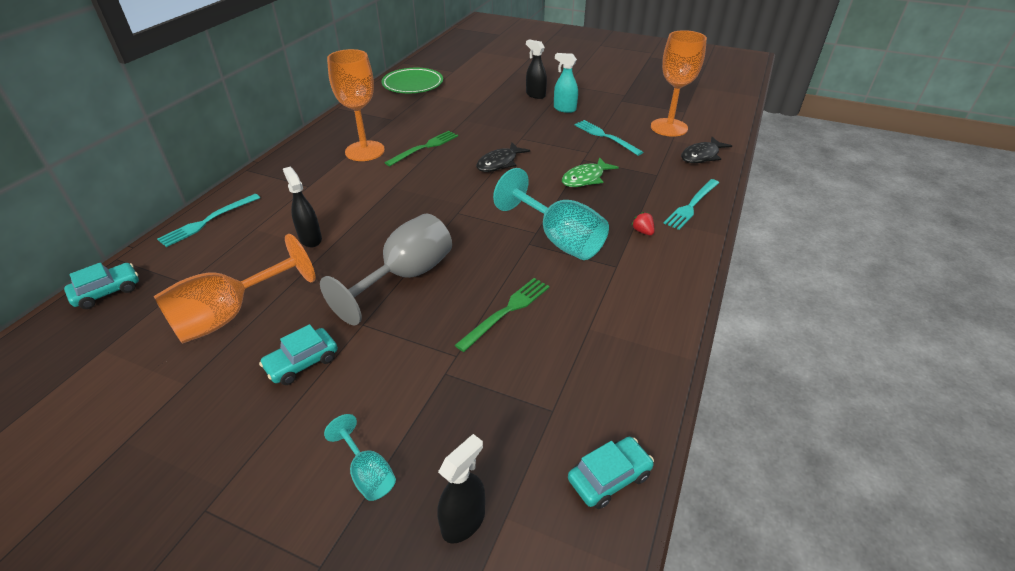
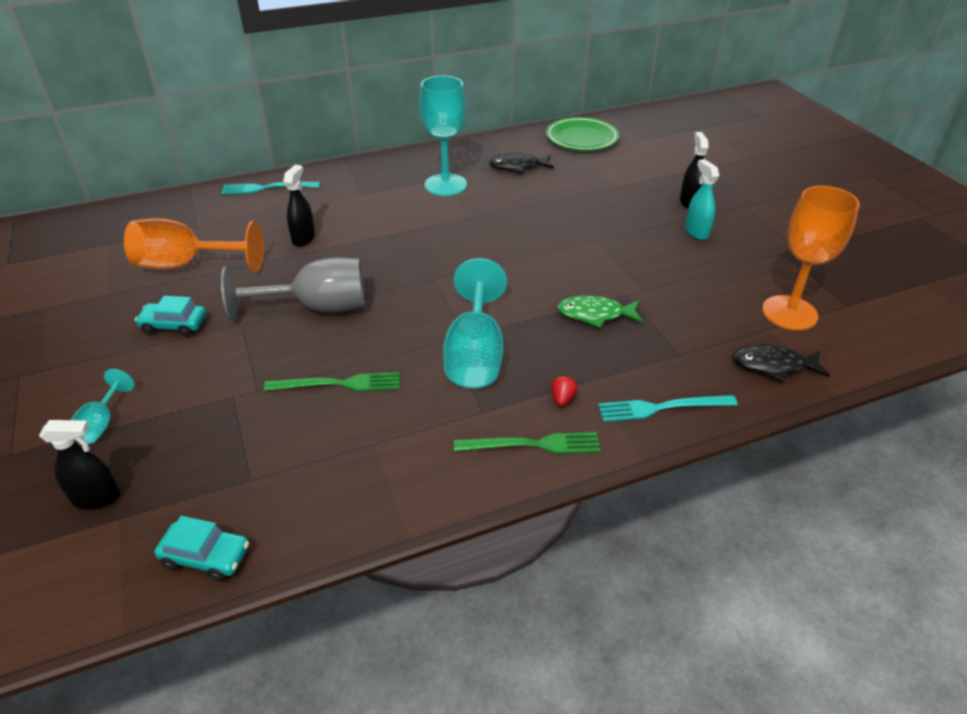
camera: 45 degrees right, 0 degrees up
turquoise car [64,262,139,309] -> none
orange goblet [327,49,385,161] -> turquoise goblet [420,76,467,196]
green fork [385,131,458,166] -> green fork moved to [454,432,601,454]
black fish [476,142,530,172] -> black fish moved to [489,153,554,173]
turquoise fork [574,120,643,156] -> none

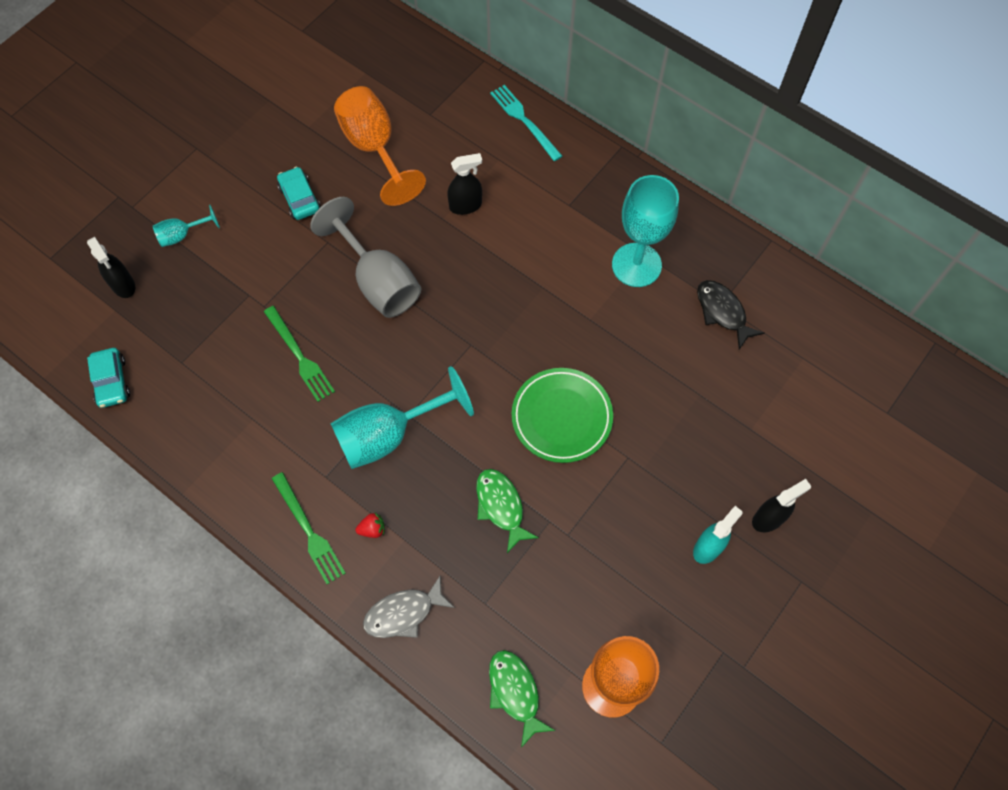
camera: 60 degrees right, 25 degrees up
green plate [546,117,619,151] -> green plate moved to [512,368,613,463]
turquoise fork [598,395,738,422] -> grey fish [363,575,455,638]
black fish [733,344,830,382] -> green fish [489,650,556,748]

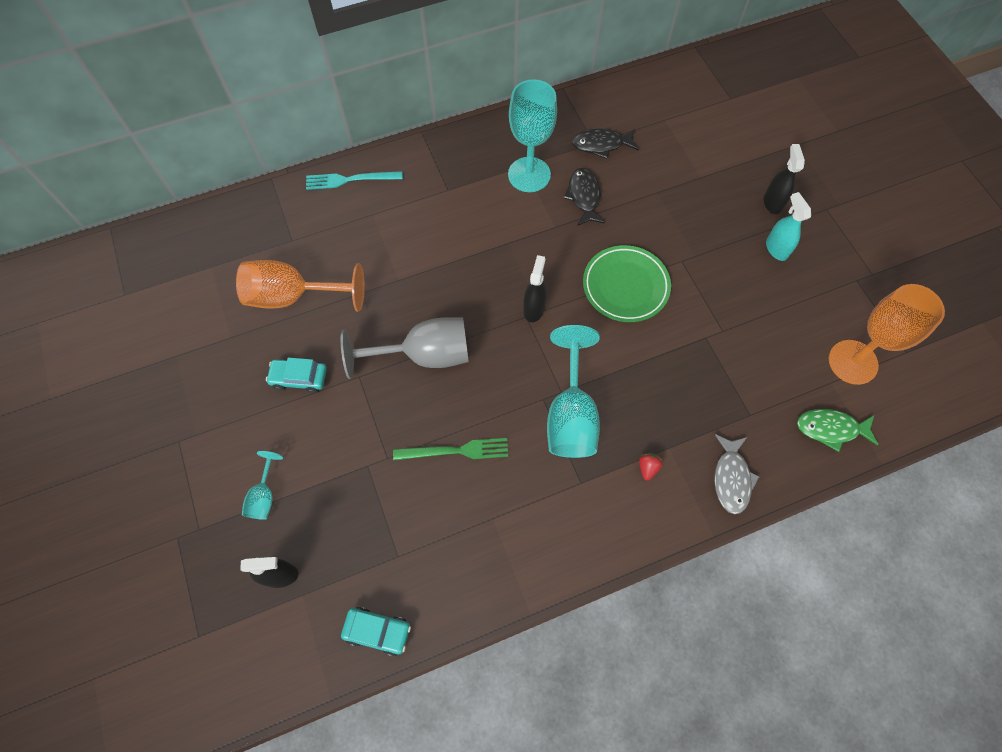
camera: 60 degrees left, 0 degrees up
green fork [272,472,346,584] -> none
black spray bottle [447,153,482,215] -> black spray bottle moved to [523,255,546,322]
green fish [476,469,539,553] -> none
none -> black fish [564,168,605,226]

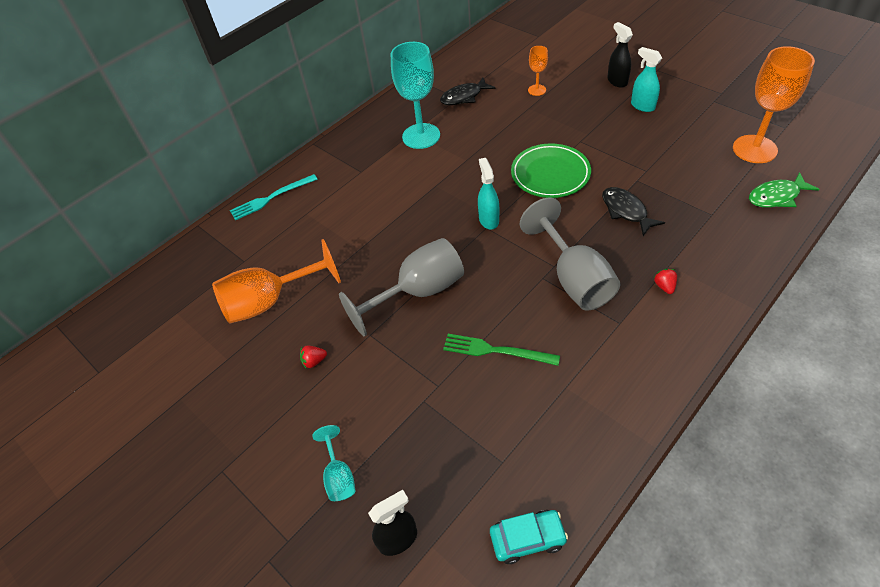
camera: 20 degrees left, 15 degrees down
turquoise car [266,358,327,393] -> red strawberry [300,345,327,369]
green fork [393,438,508,460] -> green fork turned 135 degrees counterclockwise [443,334,560,366]
black spray bottle [523,255,546,322] -> turquoise spray bottle [478,158,499,229]
turquoise goblet [547,325,600,458] -> grey goblet [520,198,620,311]
black fish [564,168,605,226] -> black fish moved to [602,187,665,236]
grey fish [714,434,759,514] -> none
none -> orange goblet [528,46,548,96]

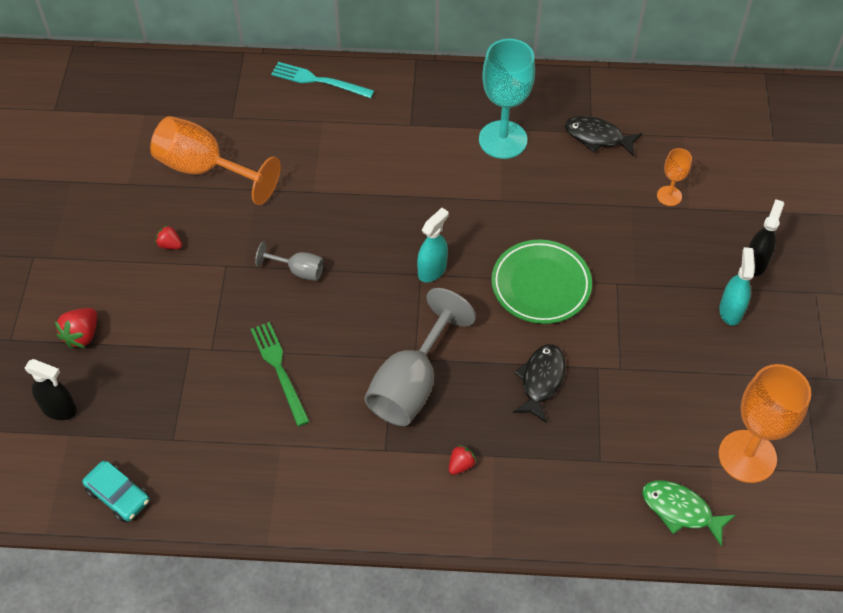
camera: 45 degrees right, 5 degrees up
turquoise goblet [312,425,355,501] -> red strawberry [55,308,97,348]
grey goblet [339,238,464,336] -> grey goblet [255,241,324,281], size x0.50

